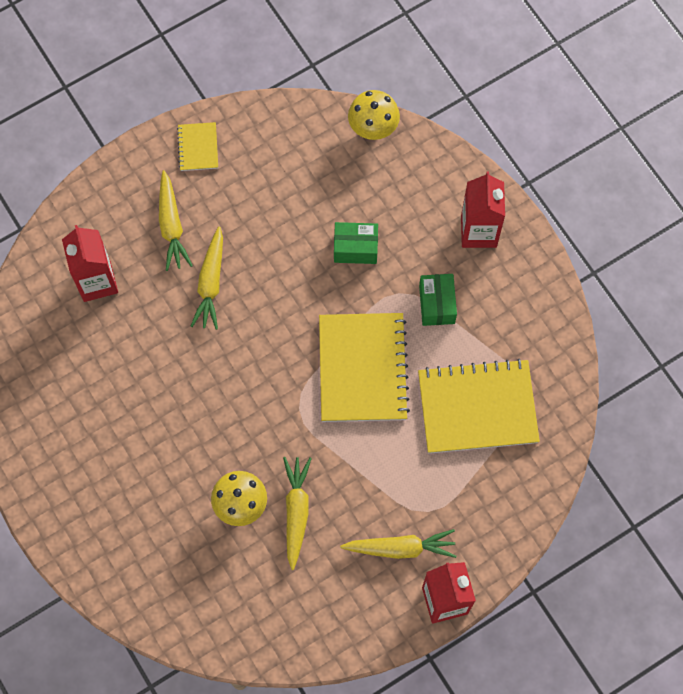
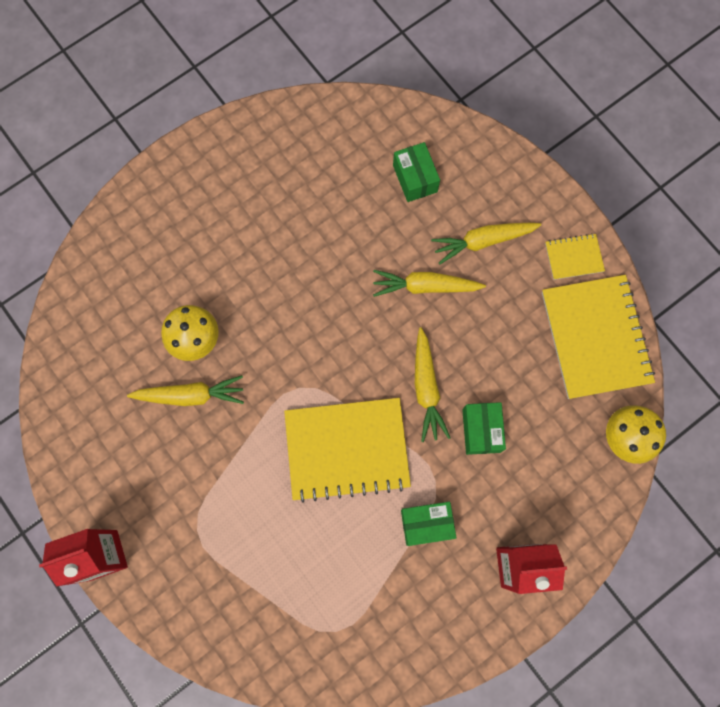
camera: 85 degrees right, 5 degrees up
red carton [62,225,118,302] -> green box [393,142,440,202]
yellow carrot [340,529,456,559] -> yellow carrot moved to [415,327,450,442]
yellow notebook [418,359,540,453] -> yellow notebook moved to [542,275,655,399]

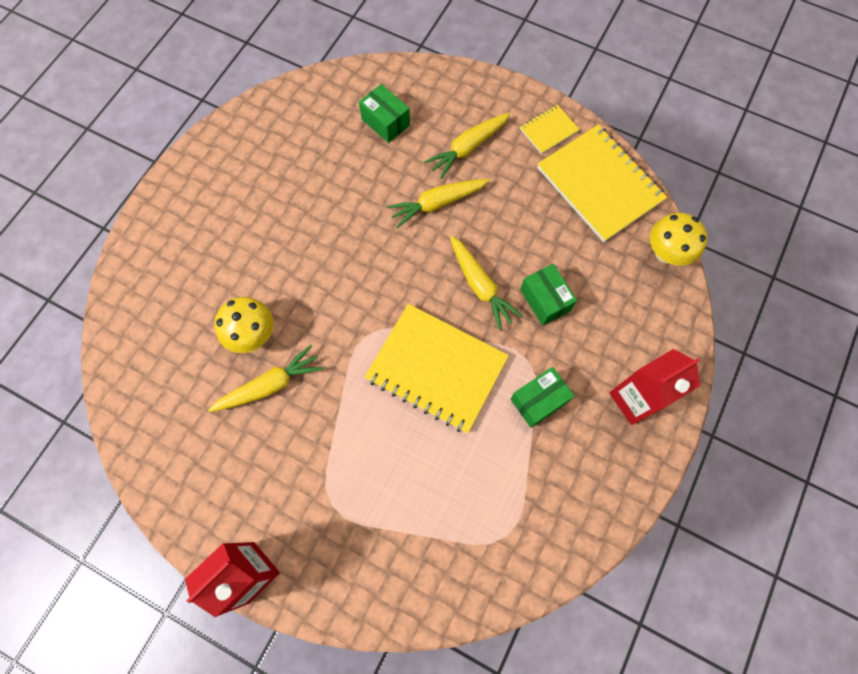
camera: 25 degrees left, 5 degrees down
yellow notebook [284,398,411,503] -> yellow notebook turned 60 degrees clockwise [365,304,509,433]

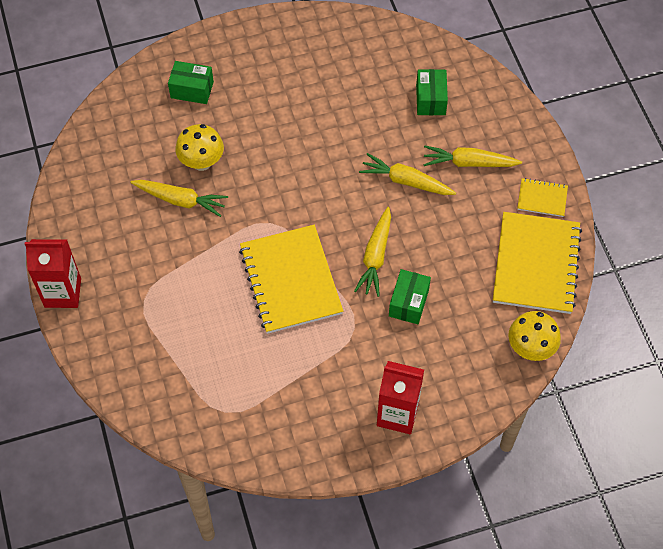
camera: 45 degrees right, 10 degrees down
green box [510,367,574,428] -> green box moved to [168,61,214,104]

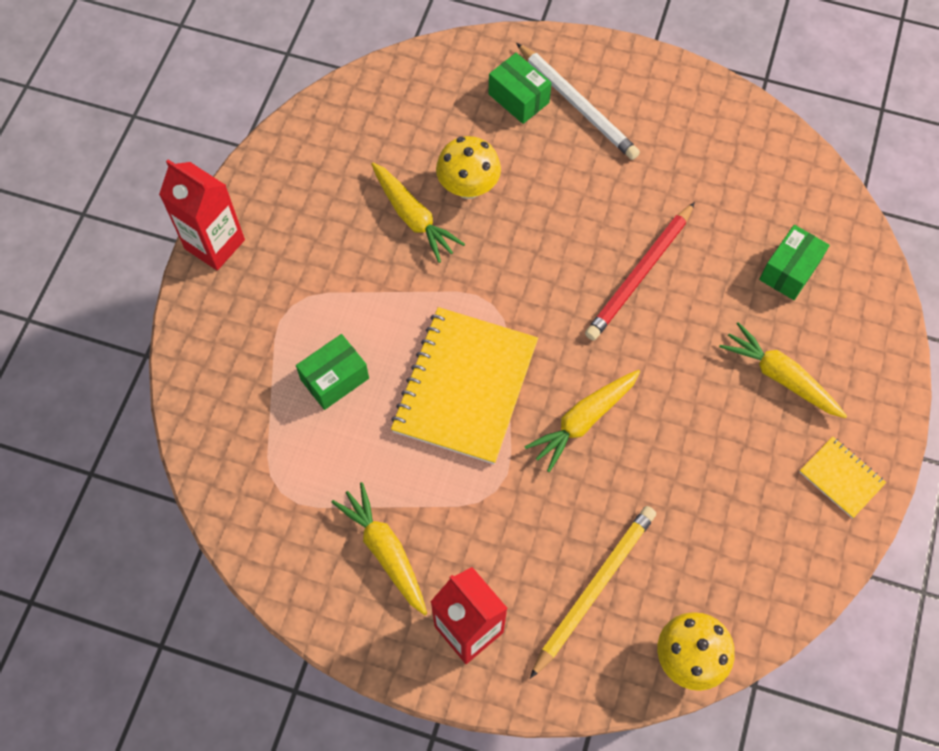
camera: 35 degrees right, 5 degrees up
yellow carrot [359,153,456,195] -> yellow carrot moved to [331,482,427,615]
green box [389,269,431,324] -> green box moved to [296,334,369,410]
yellow notebook [493,212,582,314] -> none
none -> white pencil [516,43,640,160]
none -> yellow pencil [530,506,656,679]
none -> red pencil [585,202,695,341]

